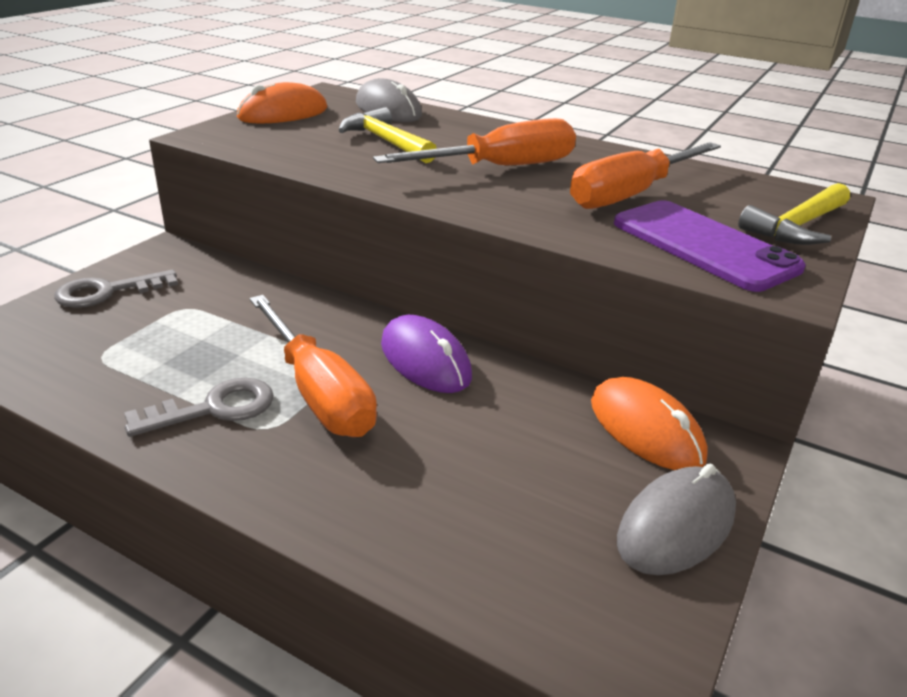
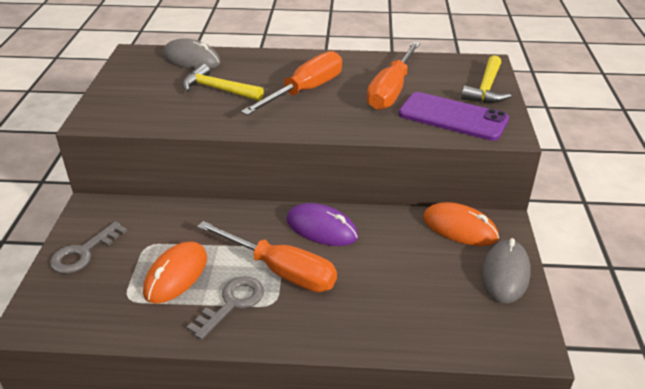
camera: 25 degrees left, 5 degrees up
orange mouse [237,82,327,124] -> orange mouse moved to [143,241,207,303]

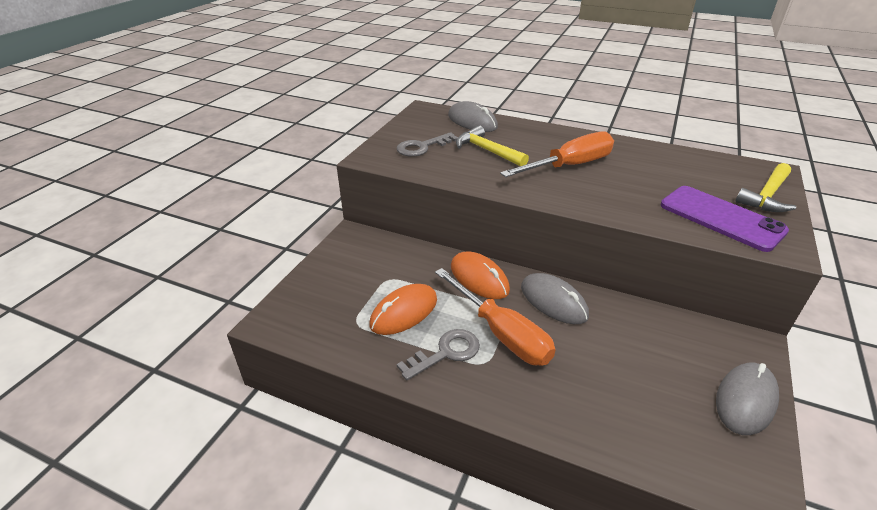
camera: 20 degrees right, 0 degrees up
grey key [50,221,127,274] -> grey key moved to [397,132,458,157]
purple mouse [287,203,358,246] -> grey mouse [521,273,589,324]
orange screwdriver [367,42,420,110] -> none
orange mouse [423,202,499,246] -> orange mouse moved to [451,252,510,299]

